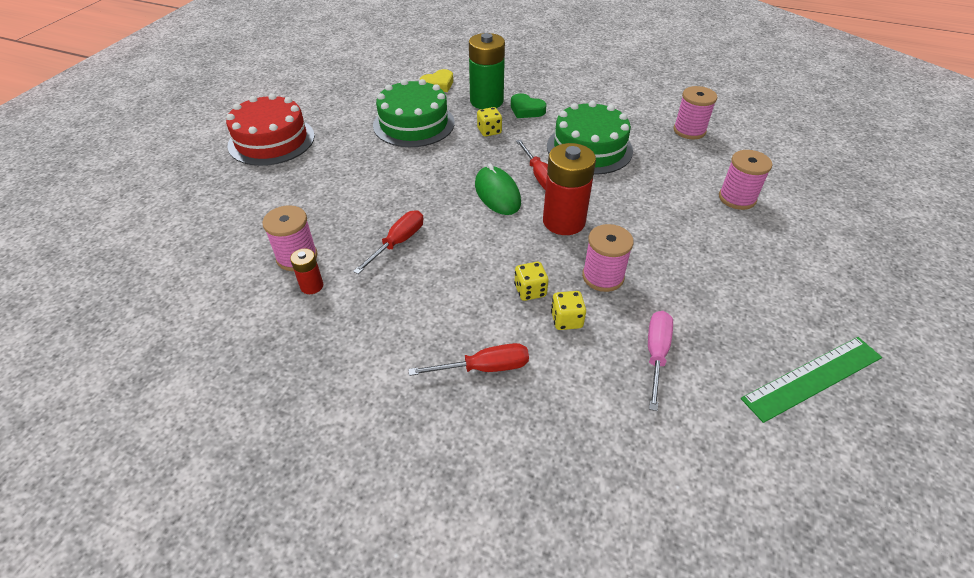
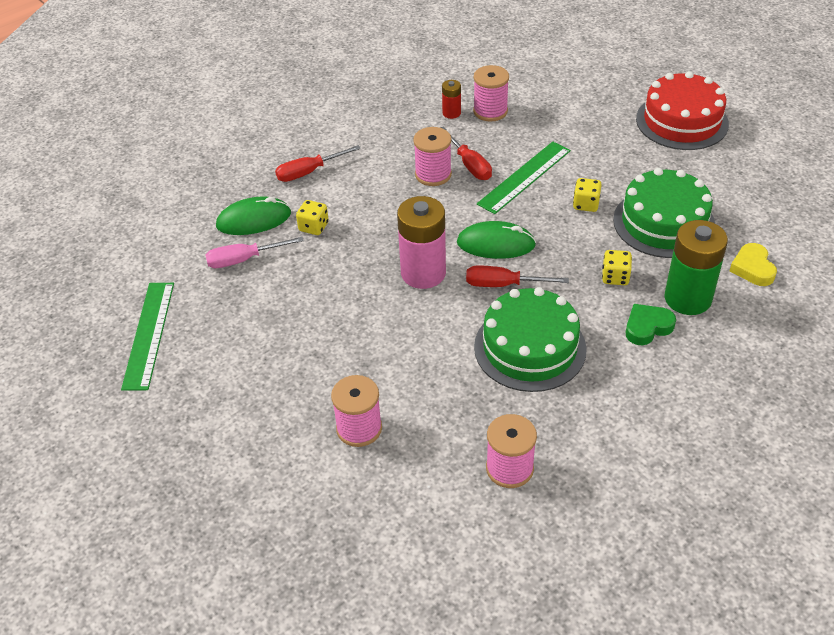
camera: 120 degrees right, 0 degrees up
red screwdriver [408,343,529,376] -> red screwdriver turned 45 degrees clockwise [275,145,361,182]
yellow dice [514,262,549,301] -> yellow dice moved to [573,178,602,212]
red battery [543,143,596,235] -> pink battery [397,196,446,289]
pink spool [582,224,634,292] -> pink spool moved to [413,127,452,186]
pink screwdriver [648,311,673,411] -> pink screwdriver turned 120 degrees clockwise [206,237,304,268]
none -> green mouse [216,196,291,235]
none -> green ruler [477,142,571,214]

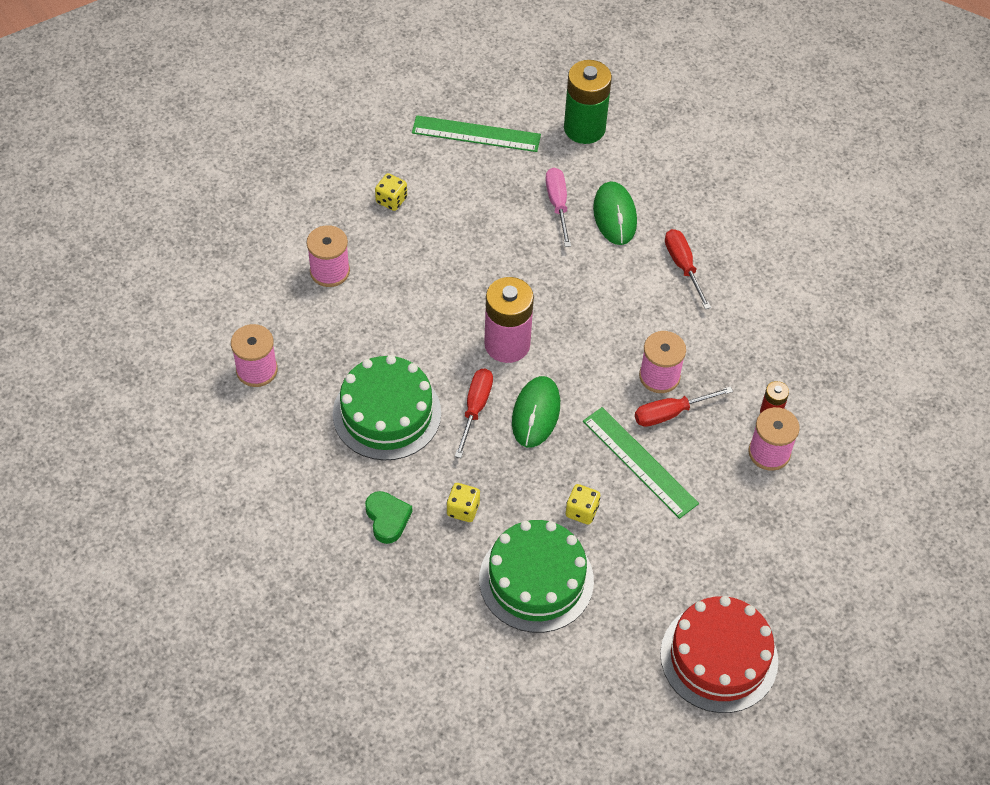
camera: 95 degrees right, 10 degrees up
yellow dice [296,200,329,235] -> yellow dice moved to [375,173,407,211]
green battery [664,220,728,315] -> green battery moved to [564,60,612,144]
yellow heart [730,243,777,286] -> none

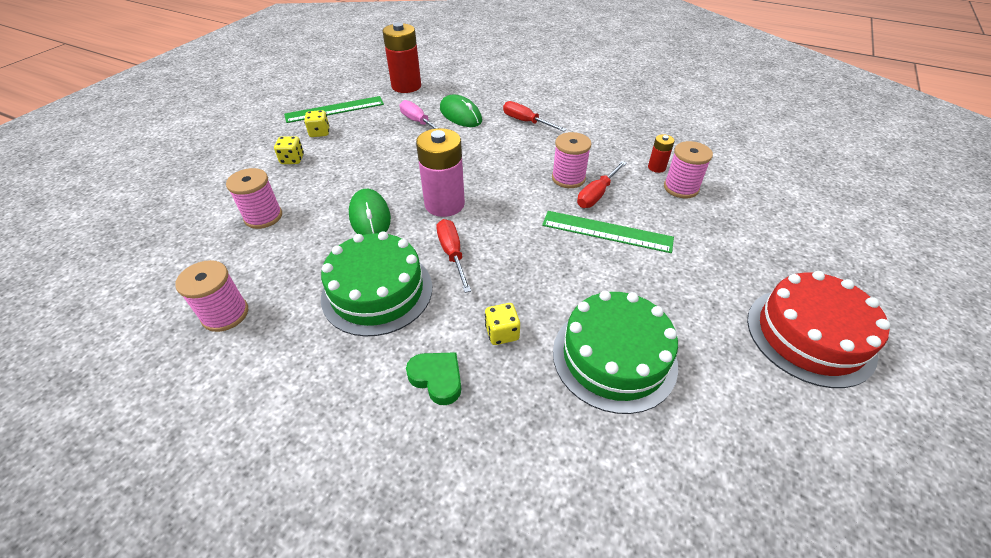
camera: 30 degrees left, 10 degrees down
green mouse [512,376,560,448] -> green mouse moved to [349,189,391,235]
green battery [564,60,612,144] -> red battery [383,23,421,93]
yellow dice [566,484,600,525] -> yellow dice moved to [304,110,330,137]

